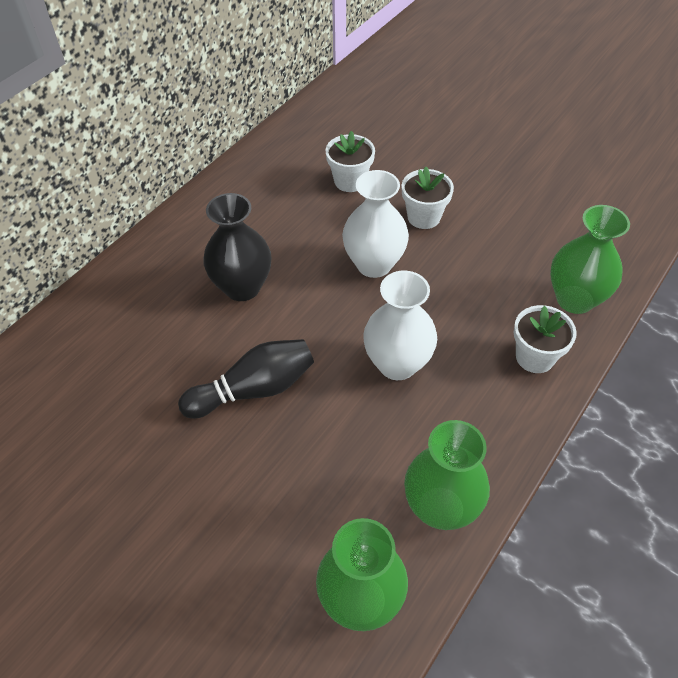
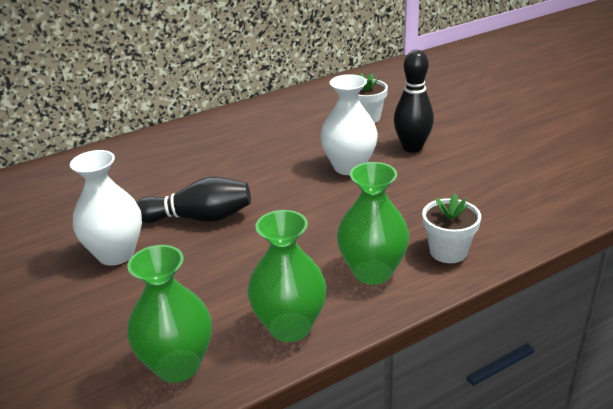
camera: 25 degrees right, 20 degrees down
black vase [203,193,271,301] -> none
white vase [363,271,437,380] -> white vase moved to [70,150,142,266]
white flower pot [401,167,454,229] -> black bowling pin [394,50,434,153]
green vase [550,205,630,314] -> green vase moved to [337,162,409,285]

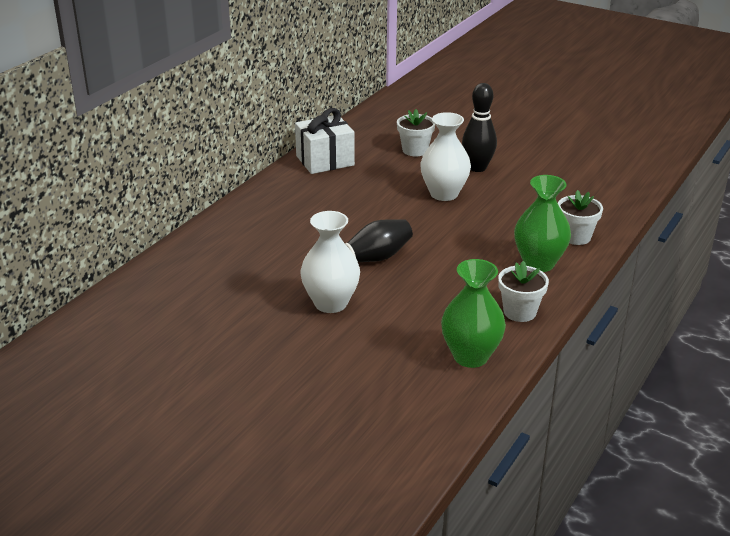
camera: 30 degrees left, 0 degrees up
green vase [248,210,327,342] -> white flower pot [498,261,549,322]
none -> white gift [295,108,355,174]

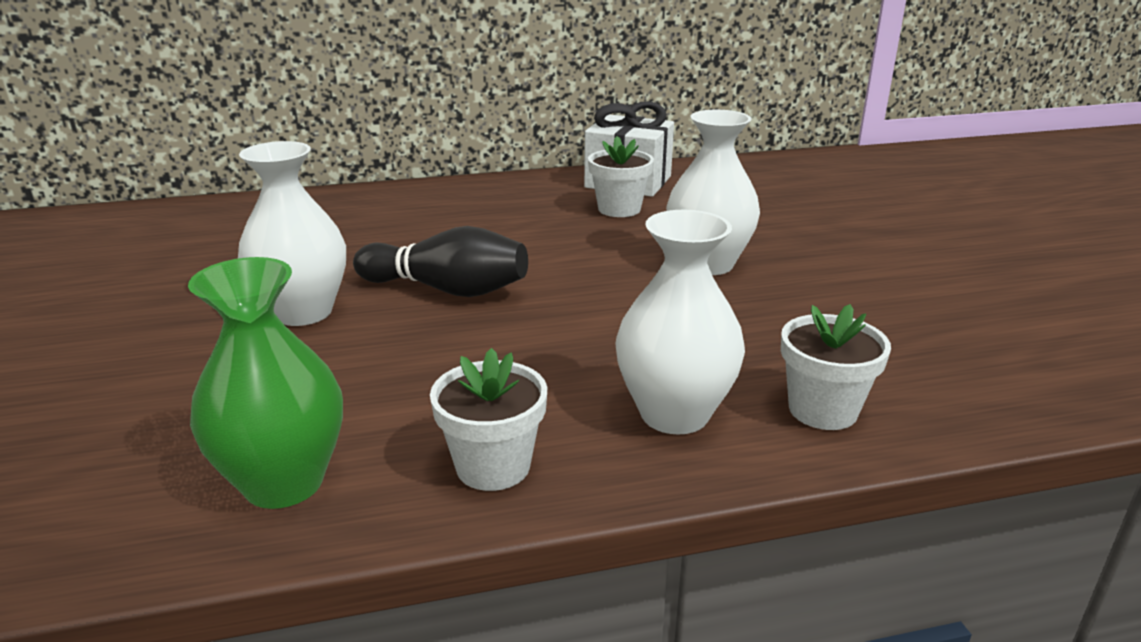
camera: 45 degrees right, 5 degrees down
white flower pot [397,109,435,156] -> white flower pot moved to [588,136,654,217]
black bowling pin [462,83,497,172] -> none
green vase [514,175,571,272] -> white vase [615,210,745,434]

